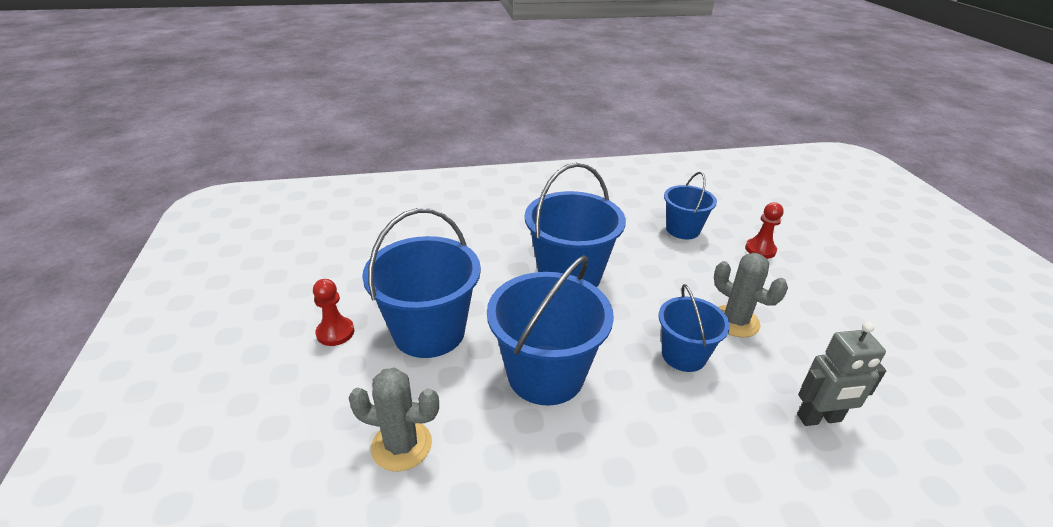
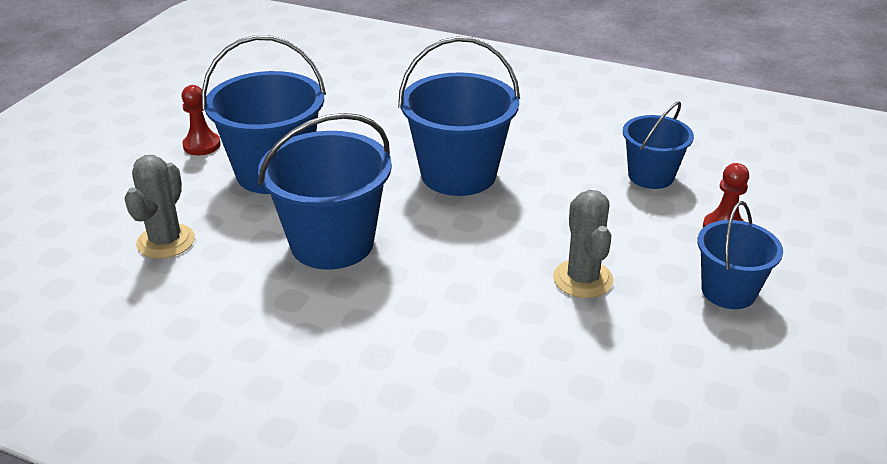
camera: 35 degrees right, 0 degrees up
grey cactus [348,368,439,471] -> grey cactus turned 60 degrees clockwise [124,155,195,259]
blue bucket [658,284,730,372] -> blue bucket moved to [697,201,783,309]
grey robot [797,322,886,426] -> none

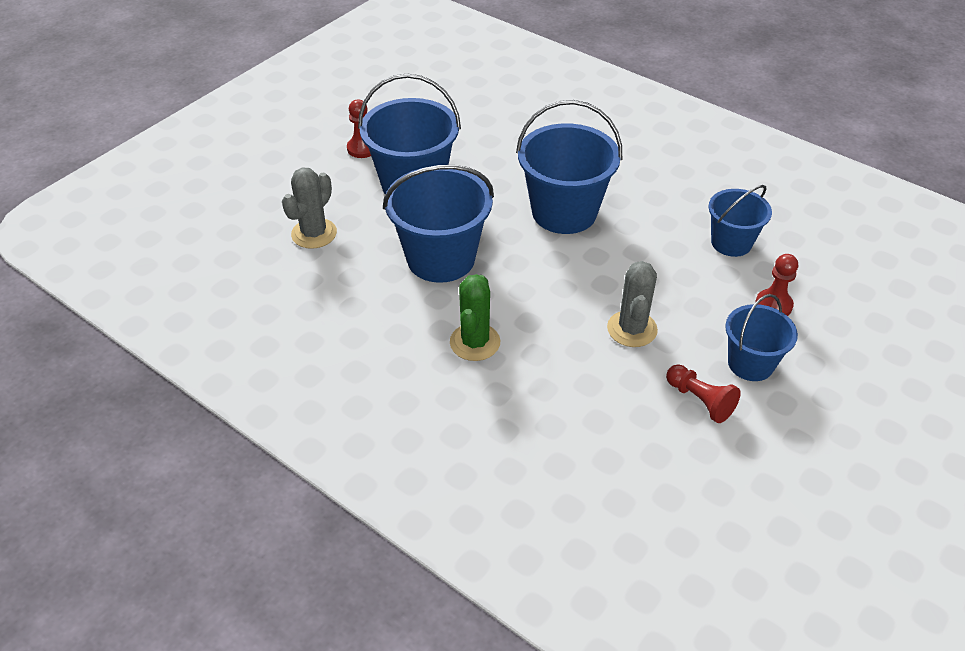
camera: 15 degrees right, 10 degrees up
none -> green cactus [450,274,500,361]
none -> red pawn [666,364,741,423]

